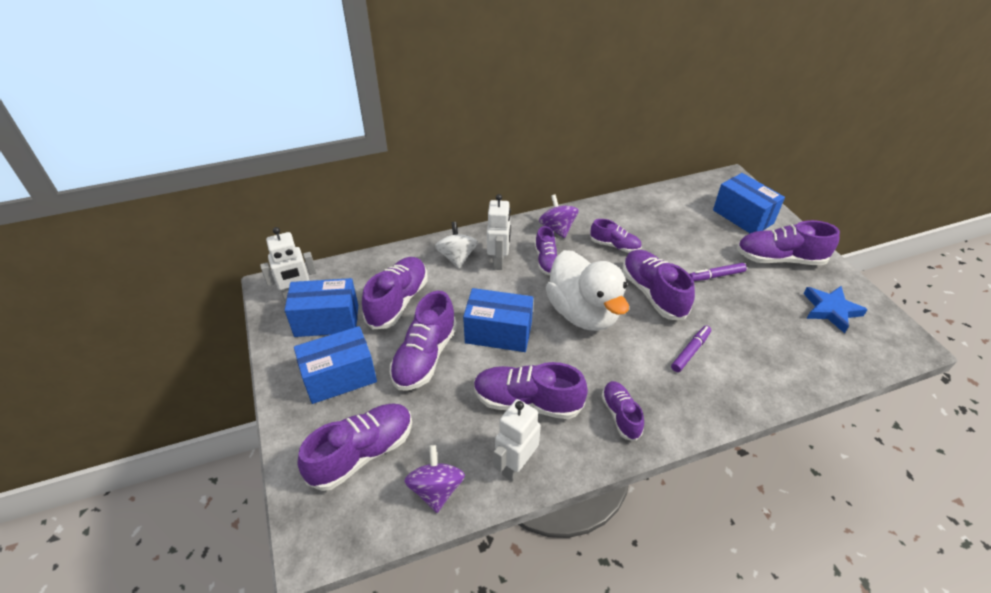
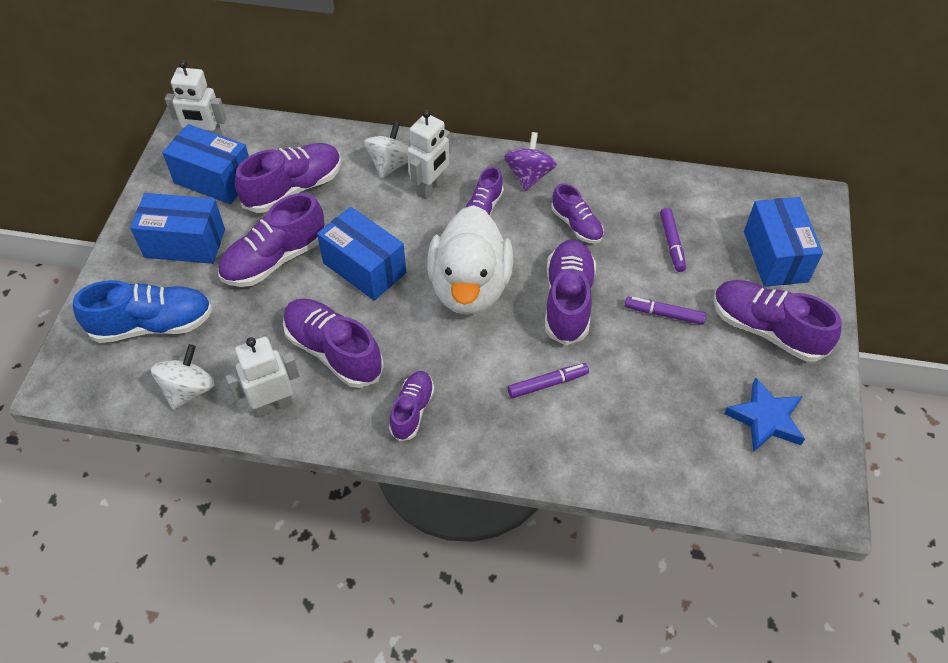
camera: 30 degrees right, 10 degrees up
purple shoe [297,404,412,491] -> blue shoe [73,280,213,343]
purple spinning top [404,445,465,513] -> white spinning top [151,344,214,410]
none -> purple marker [660,208,686,272]

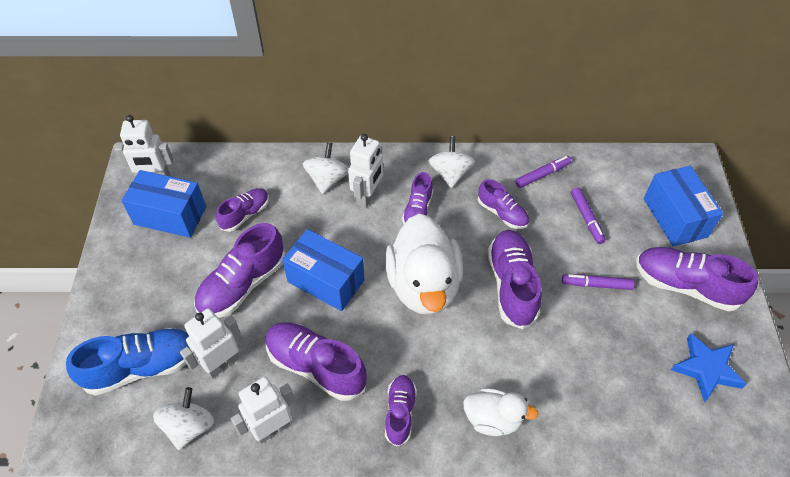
camera: 10 degrees left, 0 degrees up
blue box [130,193,225,264] -> none
purple shoe [235,143,341,213] -> purple shoe [216,188,269,232], size x0.60
purple spinning top [504,132,557,191] -> white spinning top [429,136,475,188]
purple marker [508,363,589,398] -> purple marker moved to [515,156,571,188]
none -> white robot [180,308,241,379]
none -> white duck [463,388,539,436]

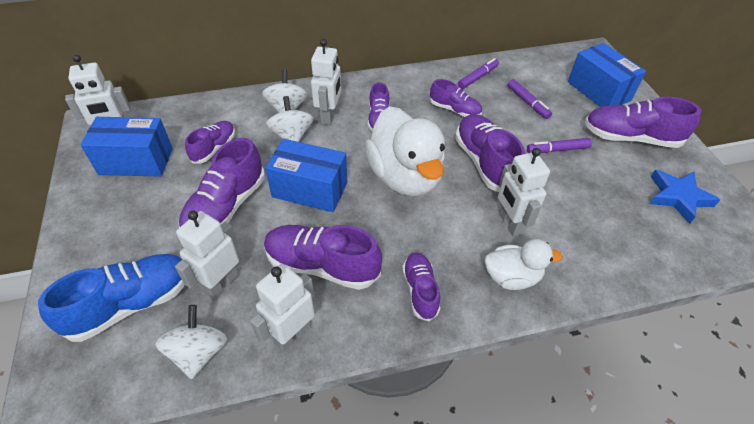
camera: 15 degrees left, 5 degrees down
white spinning top [429,136,475,188] -> white spinning top moved to [266,96,314,142]
none -> white robot [498,148,550,237]

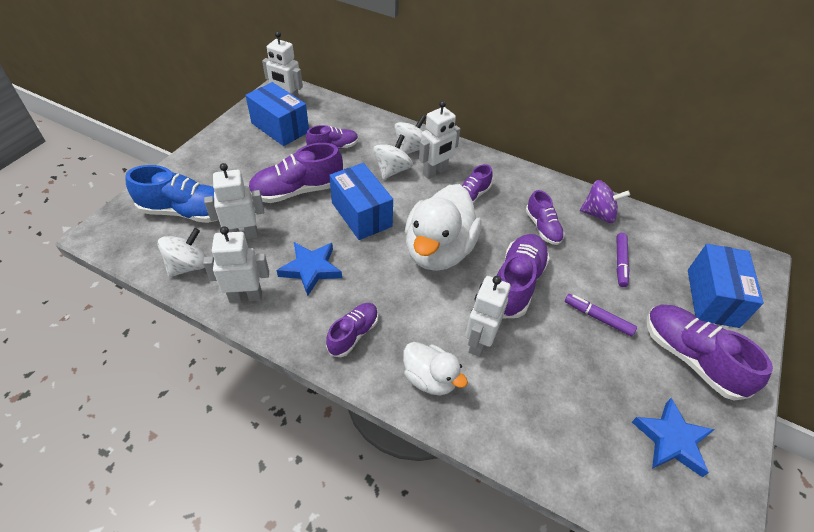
camera: 40 degrees right, 0 degrees up
purple shoe [264,225,382,290] -> blue star [276,242,342,296]
purple marker [458,58,499,89] -> purple spinning top [580,180,630,223]

